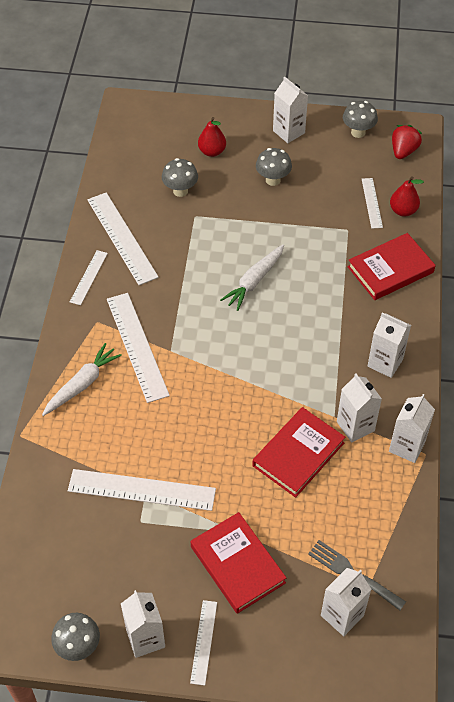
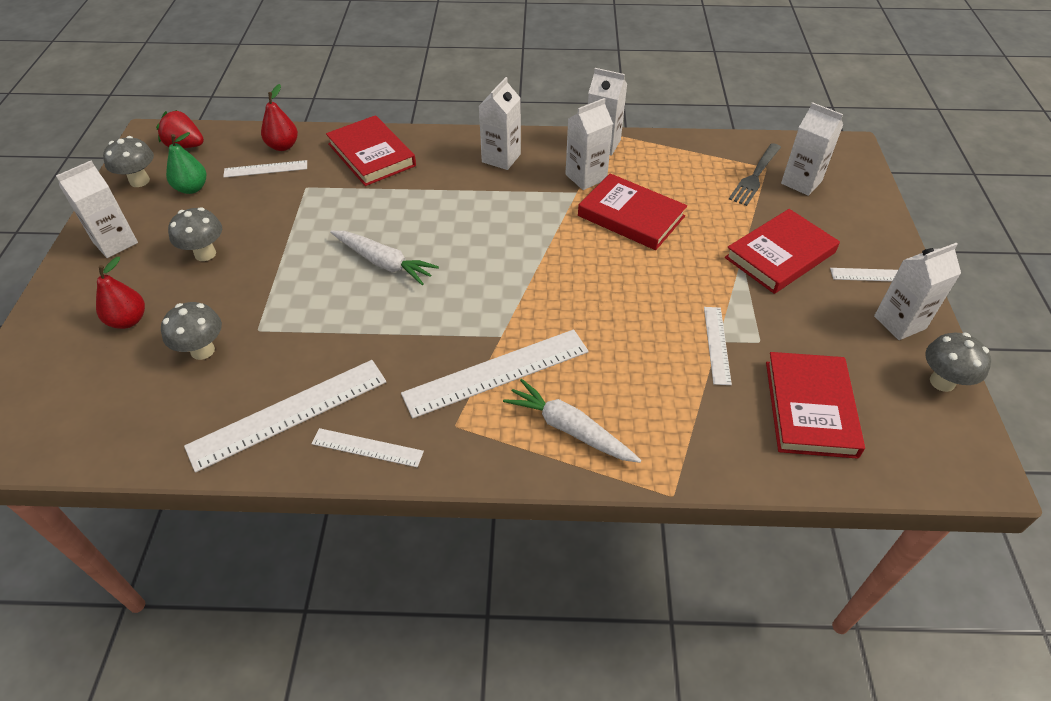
camera: 95 degrees left, 5 degrees down
white ruler [68,469,216,511] -> white ruler [704,307,732,385], size x0.54
none -> green pear [166,132,206,194]
none -> red book [766,352,865,459]

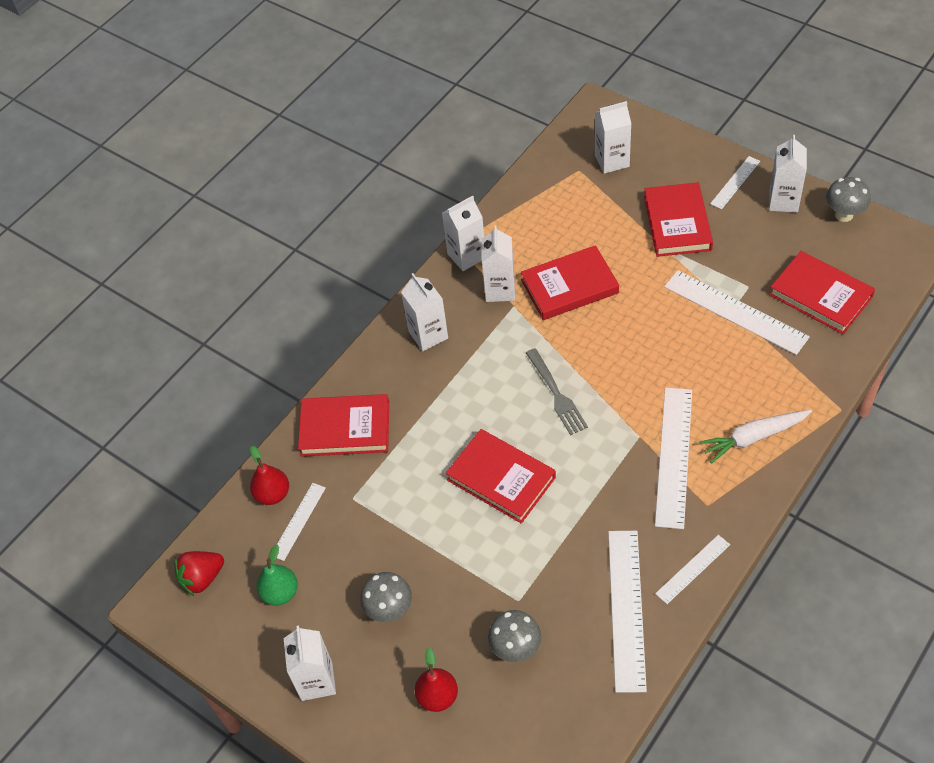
camera: 50 degrees left, 5 degrees up
grey mushroom [103,136,154,187] -> none
white carrot [330,231,439,285] -> red book [446,429,556,524]
white ruler [704,307,732,385] -> white ruler [664,270,810,355], size x1.84
grey fork [729,143,781,206] -> grey fork moved to [526,348,588,435]

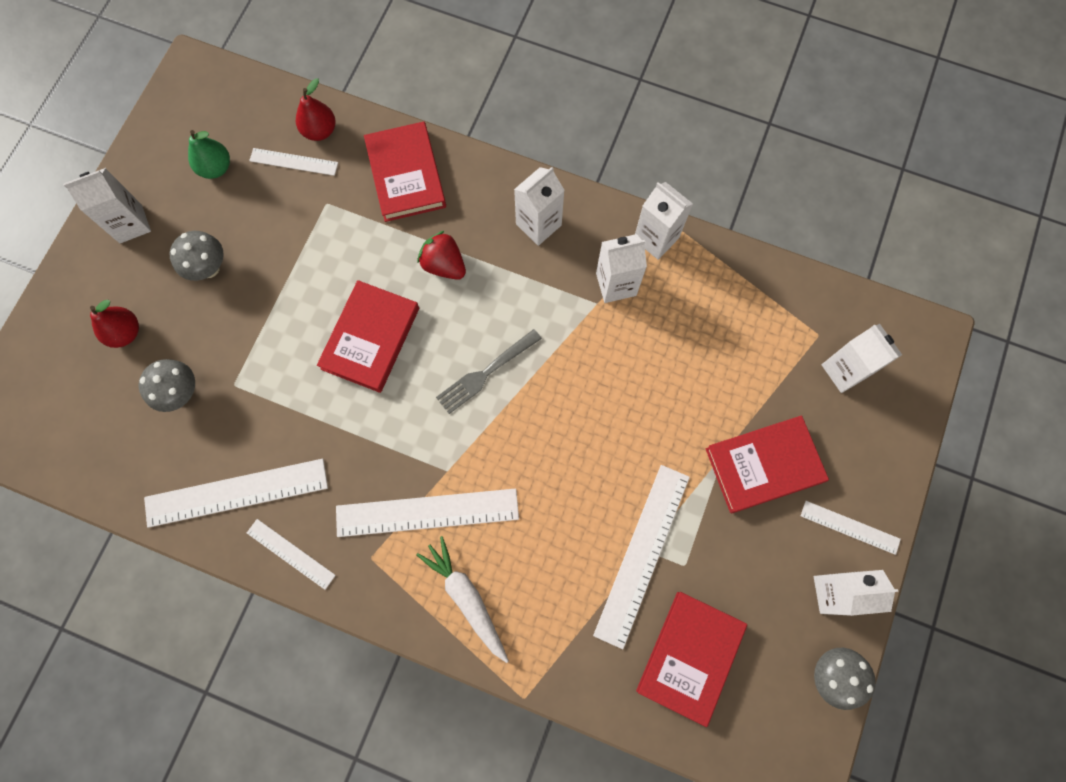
camera: 70 degrees right, 20 degrees up
red strawberry [174,551,224,596] -> red strawberry moved to [417,231,466,280]
red book [521,245,619,320] -> none

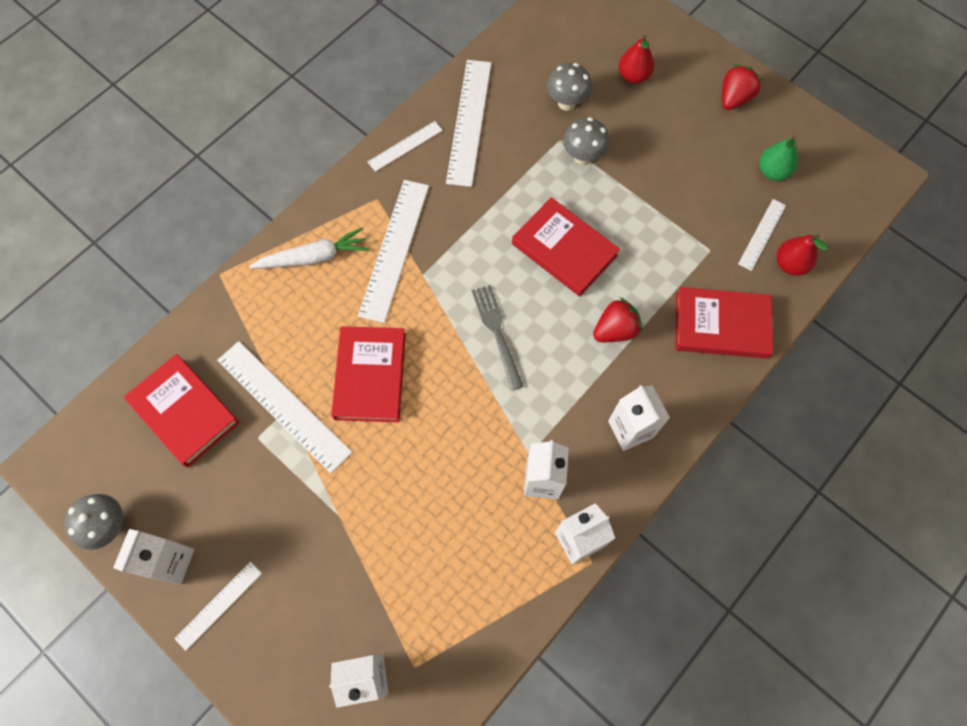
camera: 110 degrees right, 5 degrees down
white carton [63,168,151,243] -> red strawberry [722,64,763,110]
grey mushroom [169,231,224,281] -> grey mushroom moved to [563,117,610,165]
red book [706,415,829,513] -> red book moved to [331,326,406,422]

